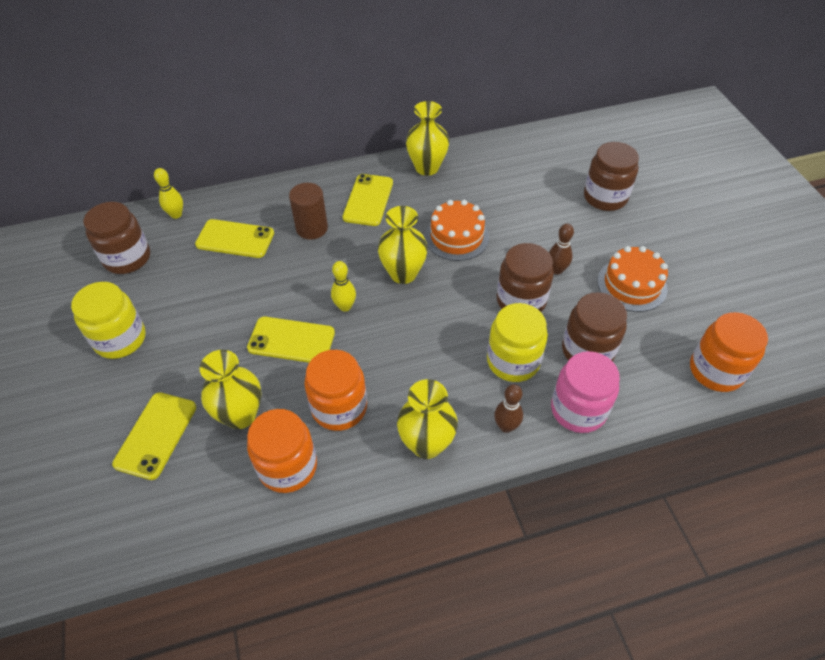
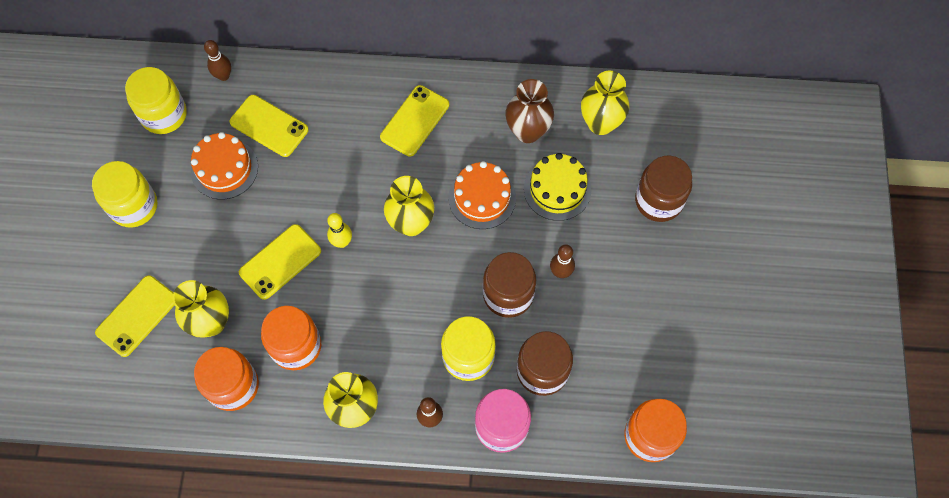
camera: 20 degrees right, 15 degrees up
brown jar [83,202,150,274] -> yellow jar [125,67,187,134]
yellow bowling pin [154,168,183,219] -> brown bowling pin [204,40,231,81]
yellow phone [247,317,335,363] -> yellow phone turned 75 degrees counterclockwise [239,224,321,300]
brown cylinder [289,183,328,240] -> none
yellow vase [406,101,449,176] -> yellow vase moved to [581,71,630,135]
orange cake [597,246,668,312] -> orange cake moved to [191,132,258,199]
none -> brown vase [506,79,554,143]
none -> yellow cake [524,153,591,221]

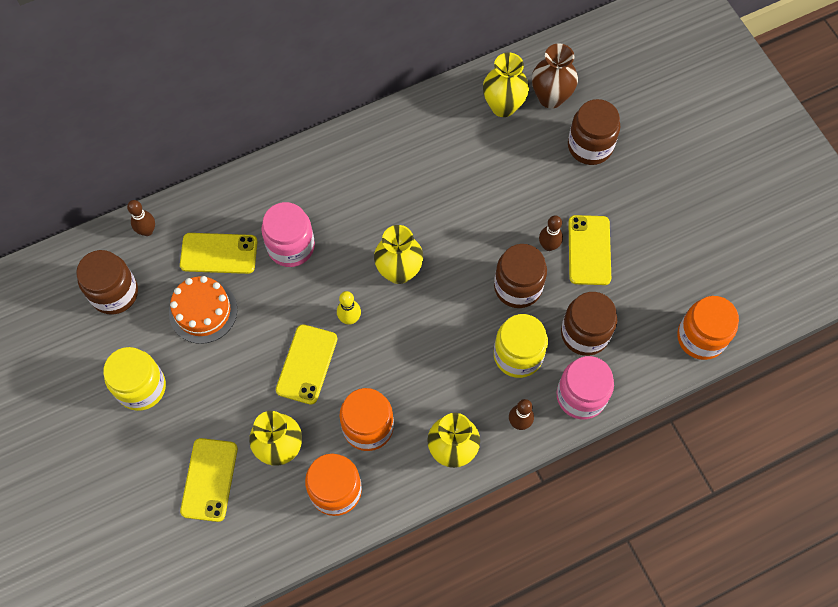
camera: 30 degrees left, 0 degrees up
yellow jar [125,67,187,134] -> brown jar [76,250,138,315]
yellow phone [380,85,449,156] -> yellow phone moved to [568,215,611,285]
orange cake [448,161,516,229] -> none
brown vase [506,79,554,143] -> brown vase moved to [532,43,578,109]
yellow cake [524,153,591,221] -> none
none -> pink jar [261,202,315,267]

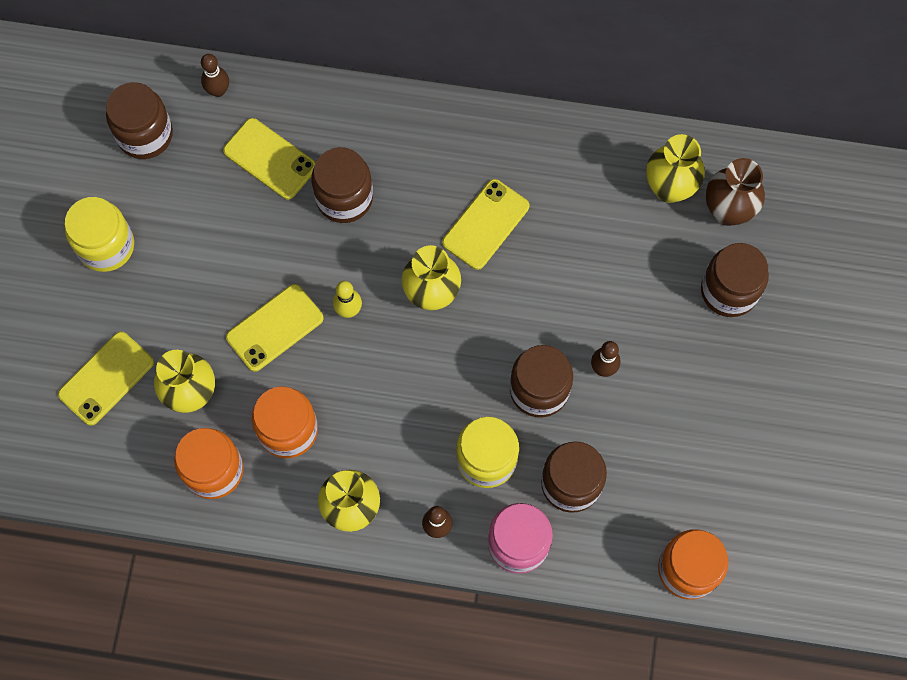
camera: 35 degrees right, 5 degrees up
orange cake [169,276,237,344] -> none
pink jar [261,202,315,267] -> brown jar [311,147,373,223]
yellow phone [568,215,611,285] -> yellow phone moved to [442,179,530,270]

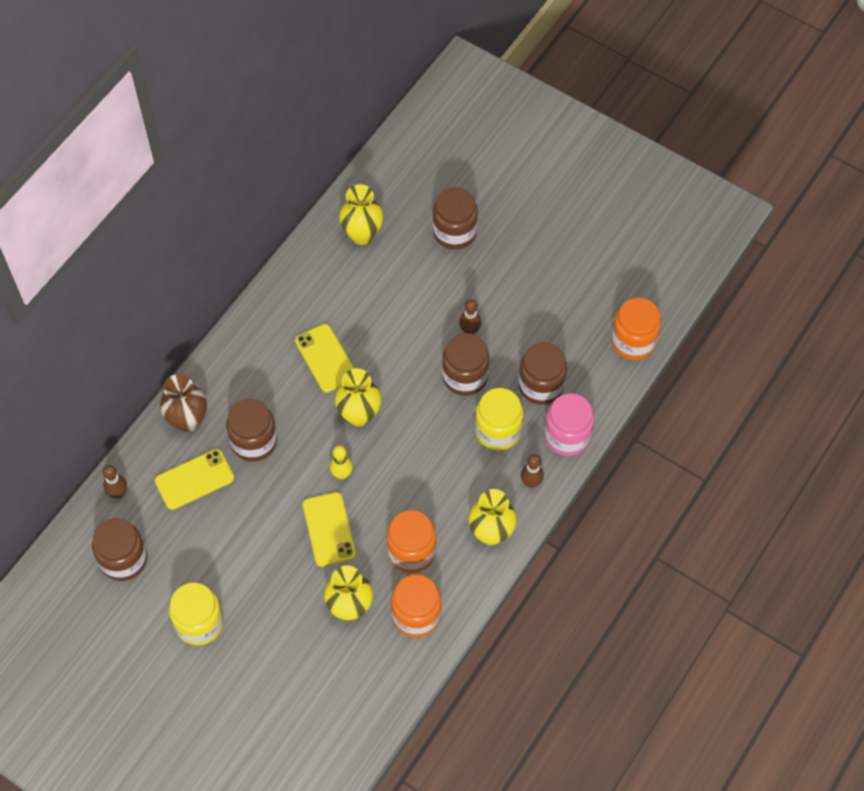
camera: 65 degrees left, 10 degrees down
yellow phone [58,331,154,426] -> none
brown vase [706,158,765,226] -> brown vase moved to [160,374,207,432]

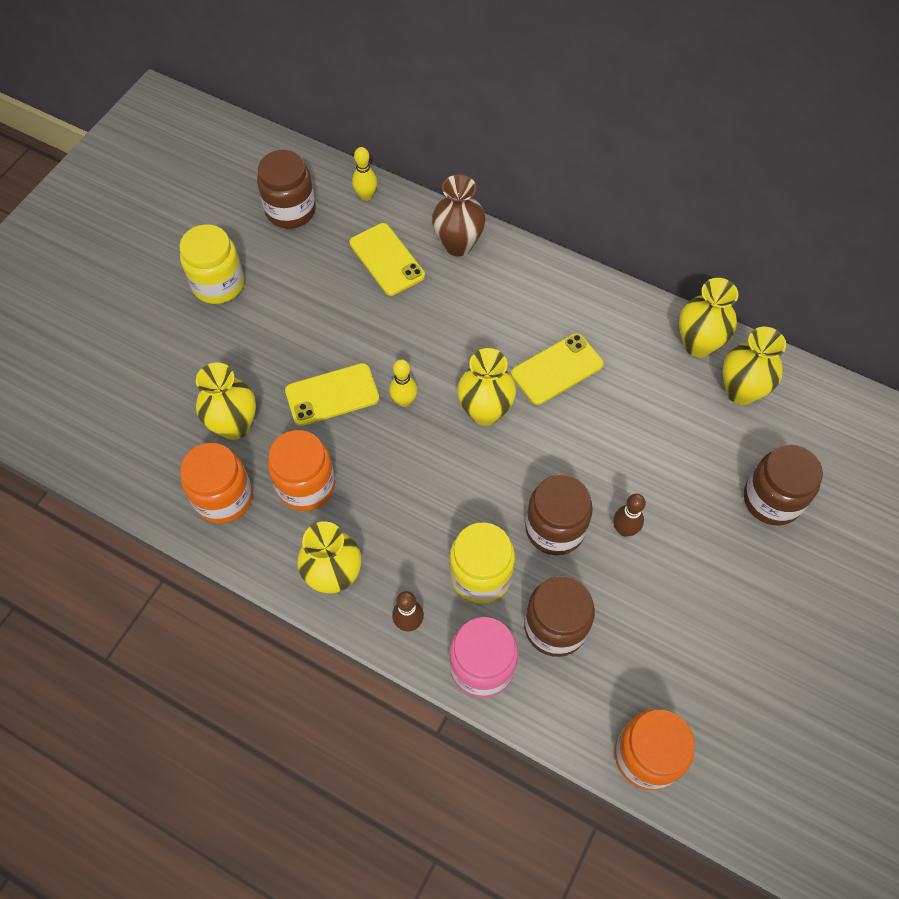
camera: 85 degrees right, 0 degrees up
brown bowling pin [102,465,127,499] -> yellow bowling pin [352,147,377,201]
brown jar [226,399,277,461] -> none
none -> yellow vase [679,278,739,357]

